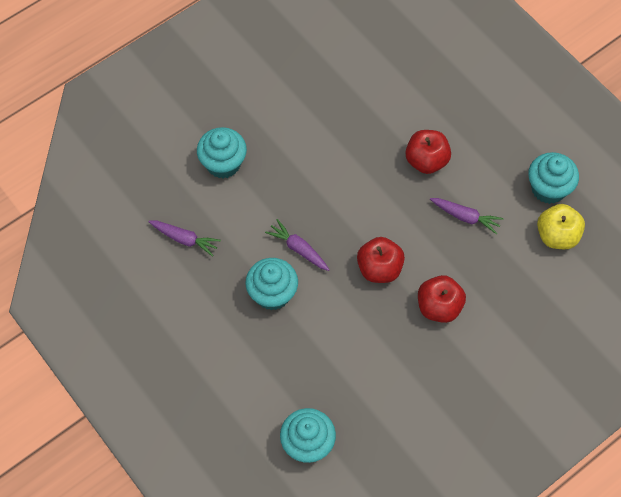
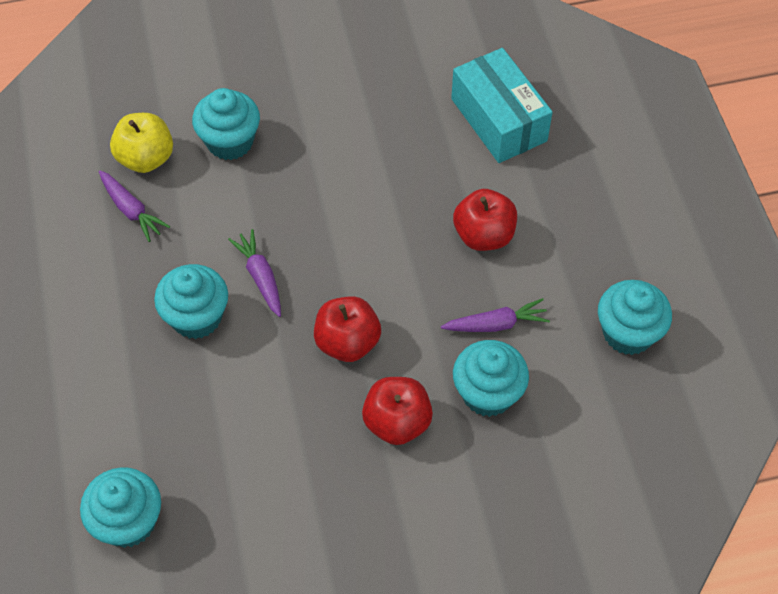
camera: 25 degrees right, 5 degrees down
purple carrot [430,198,503,234] -> purple carrot turned 60 degrees counterclockwise [441,298,550,332]
yellow apple [537,204,585,249] -> yellow apple moved to [110,113,173,173]
none -> turquoise box [451,48,553,163]
none -> turquoise cupcake [453,340,529,417]

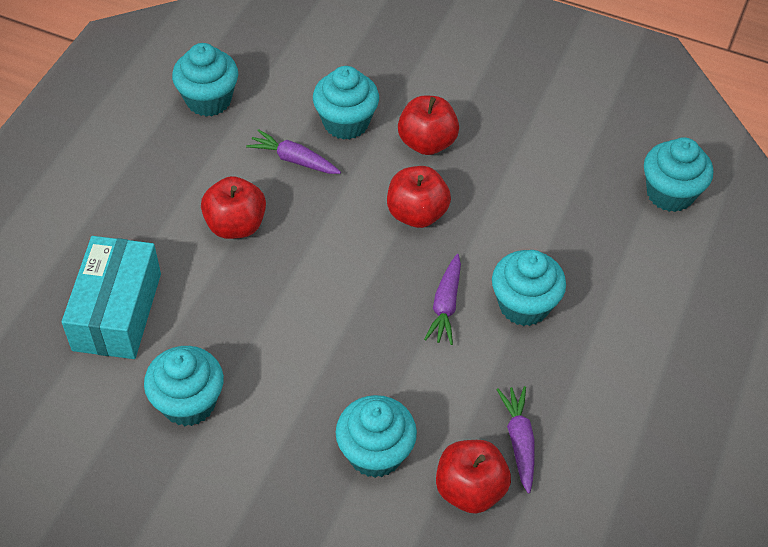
camera: 145 degrees left, 5 degrees down
yellow apple [110,113,173,173] -> red apple [436,440,511,514]
none -> turquoise cupcake [144,346,224,426]

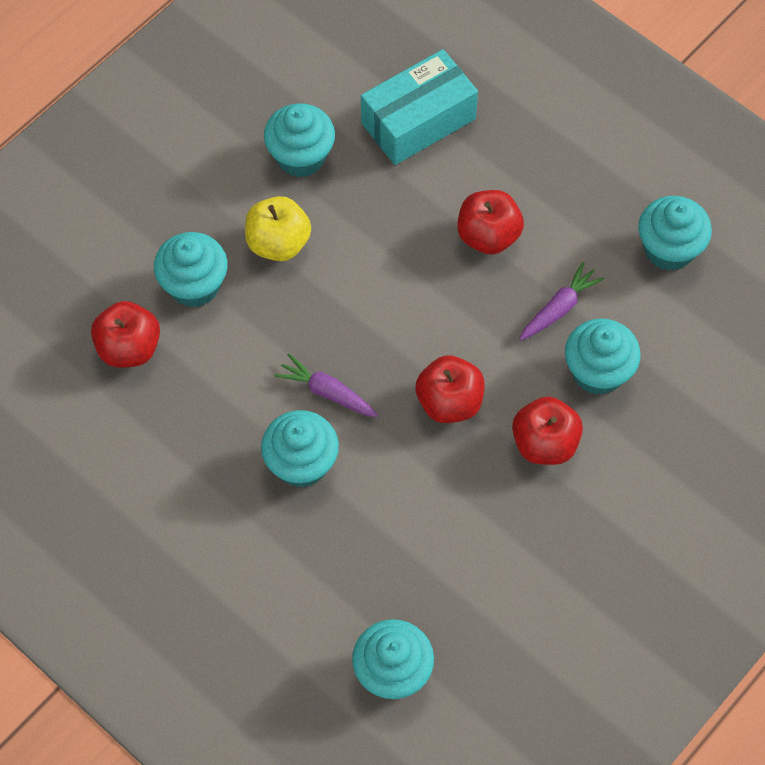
camera: 110 degrees right, 10 degrees up
turquoise box [61,236,161,359] -> turquoise box turned 60 degrees counterclockwise [361,49,478,165]
purple carrot [497,386,535,494] -> none
none -> yellow apple [245,196,311,261]

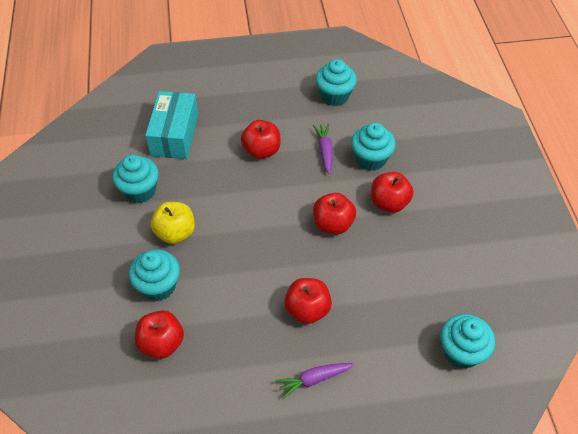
camera: 50 degrees left, 10 degrees down
turquoise cupcake [261,410,339,488] -> red apple [284,278,332,324]
purple carrot [274,354,378,417] -> purple carrot moved to [275,363,354,399]

